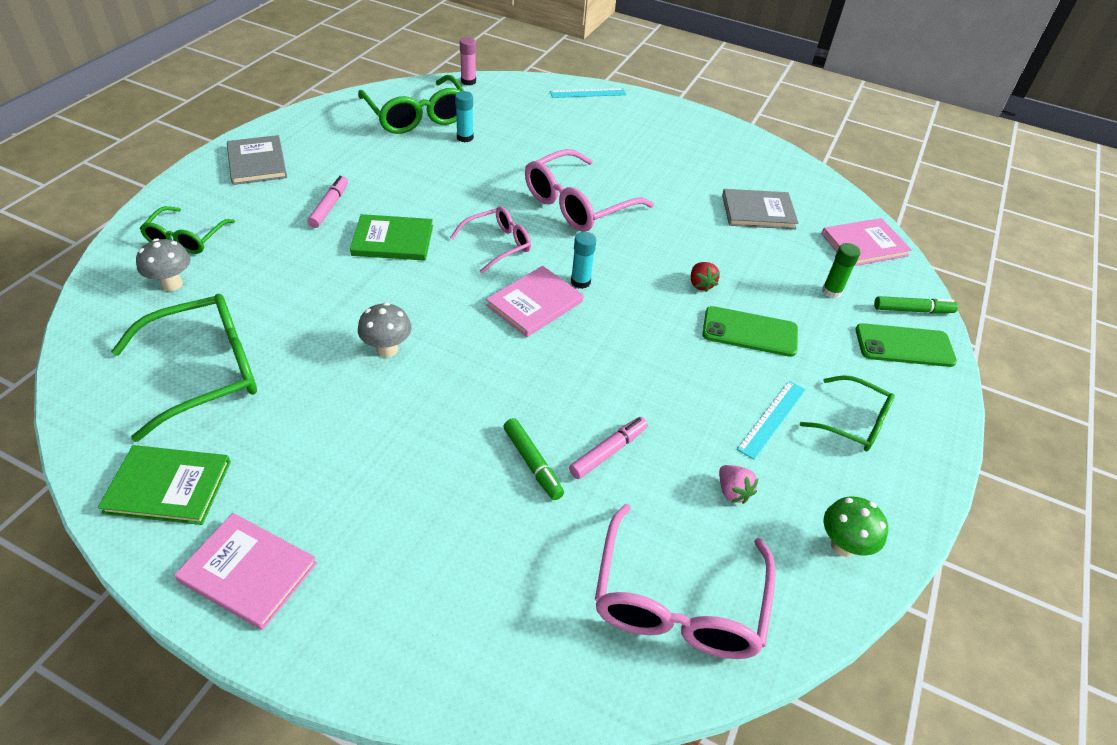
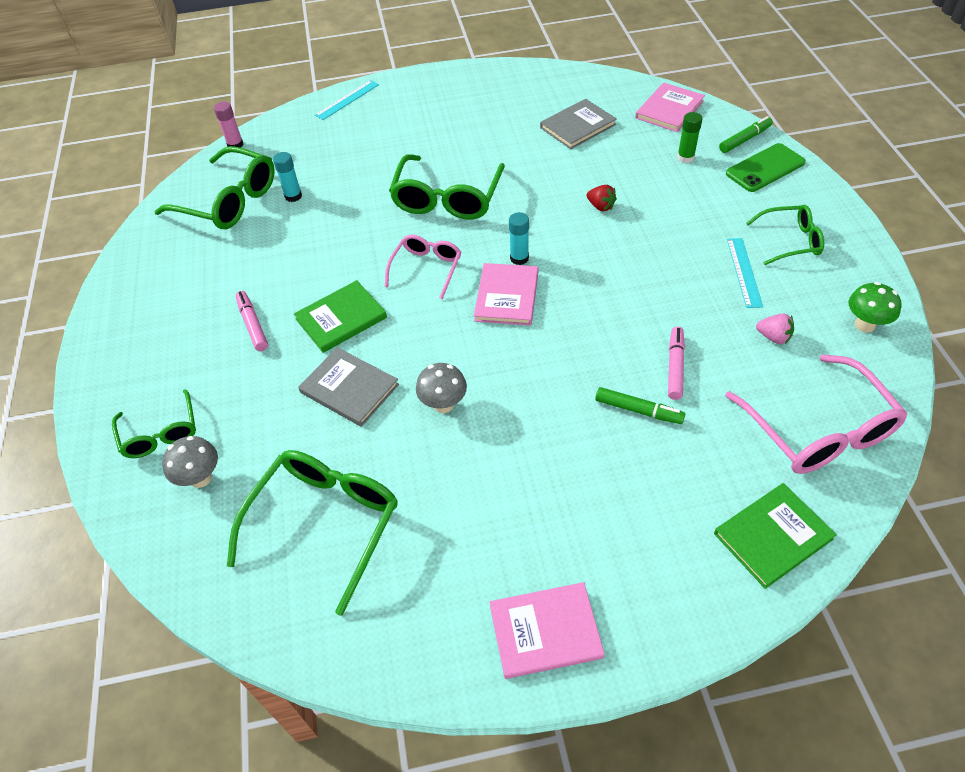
camera: 30 degrees left, 5 degrees up
green book [98,445,231,525] -> green book moved to [714,483,837,589]
grey book [227,135,287,185] -> grey book moved to [298,347,399,427]
pink glasses [525,149,654,232] -> green glasses [389,154,505,219]
green phone [702,306,798,357] -> none

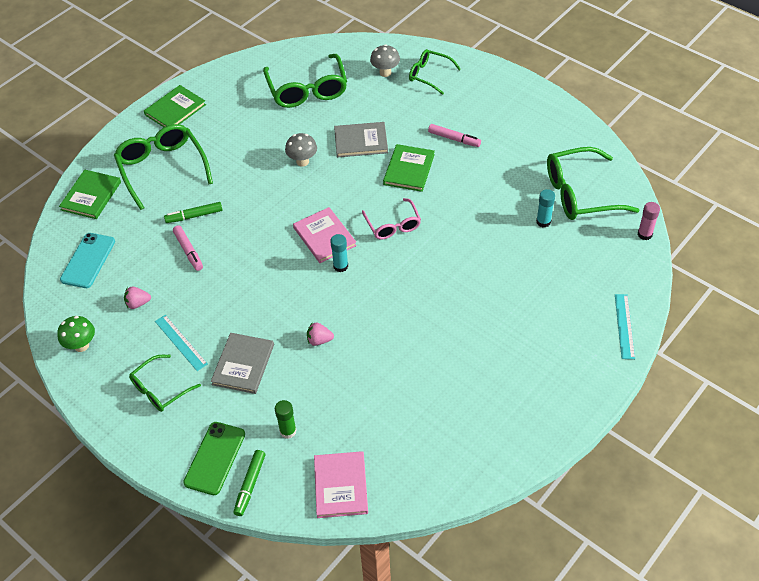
camera: 140 degrees right, 0 degrees up
green glasses [389,154,505,219] -> green glasses moved to [114,124,213,210]
pink book [490,582,605,679] -> green book [144,85,206,127]
grey book [540,99,617,149] -> grey book moved to [211,333,274,394]
red strawberry [587,185,617,211] -> pink strawberry [307,322,334,346]
pink glasses [725,354,907,474] -> turquoise phone [60,233,115,288]

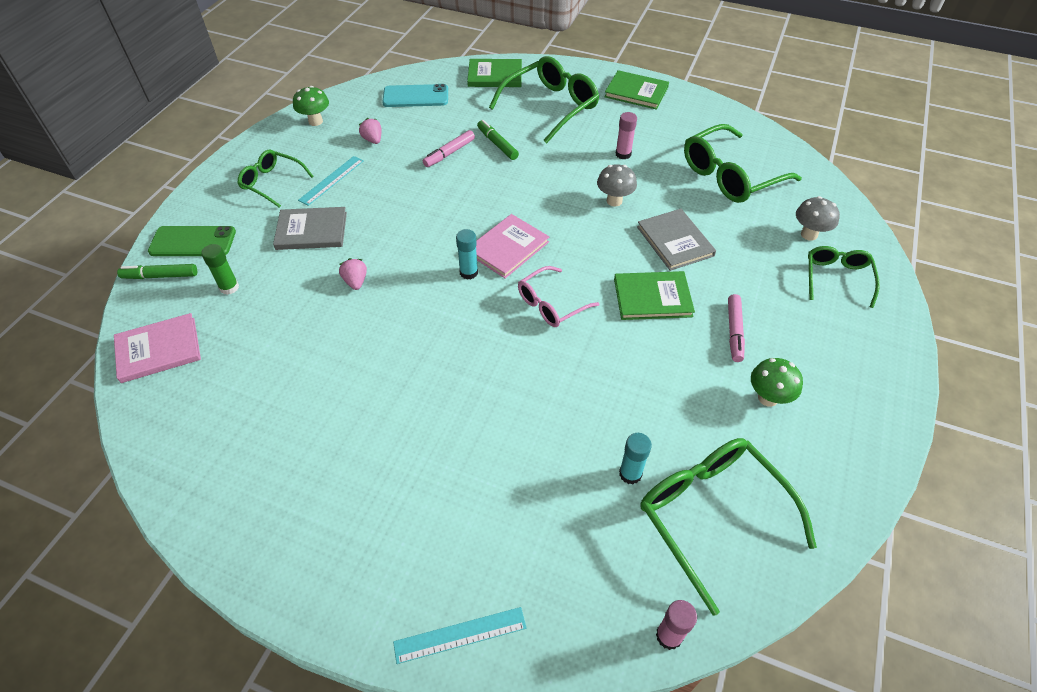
camera: 70 degrees right, 0 degrees up
none -> pink glue stick [615,112,637,160]
none -> green mushroom [751,358,803,407]

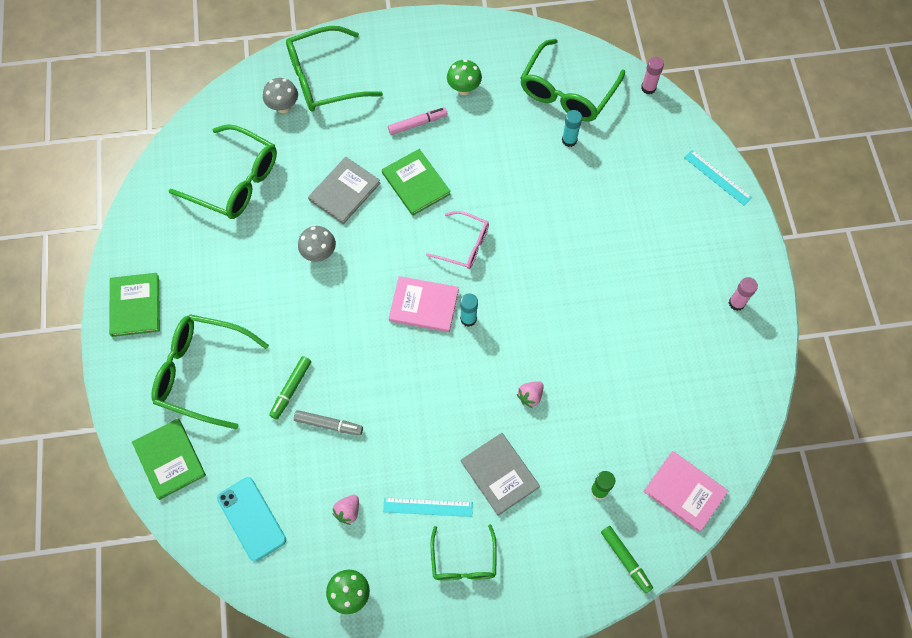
camera: 120 degrees left, 15 degrees up
green phone [148,226,236,256] -> none
pink marker [423,130,475,167] -> grey marker [294,410,363,436]
pink glue stick [615,112,637,160] -> pink glue stick moved to [729,277,758,311]
green glasses [808,246,880,308] -> green glasses [286,26,383,112], size x1.68

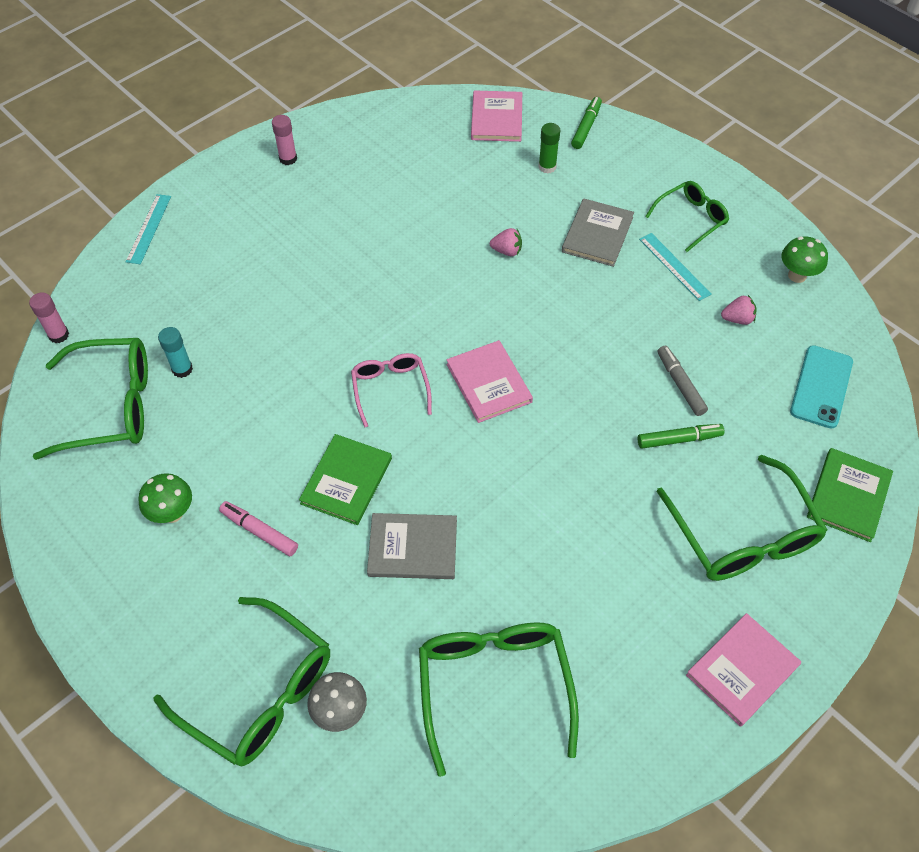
camera: 125 degrees left, 10 degrees down
green book [109,273,160,337] -> pink book [686,613,801,727]
grey mushroom [298,226,336,262] -> none
turquoise glue stick [460,293,478,327] -> none

